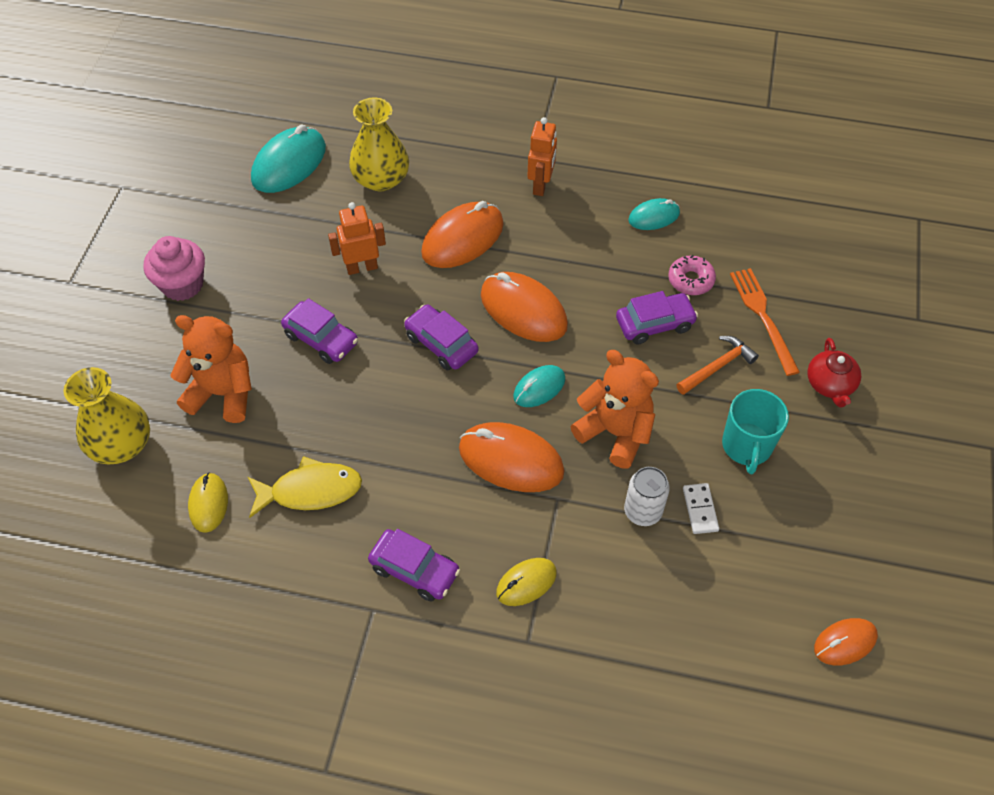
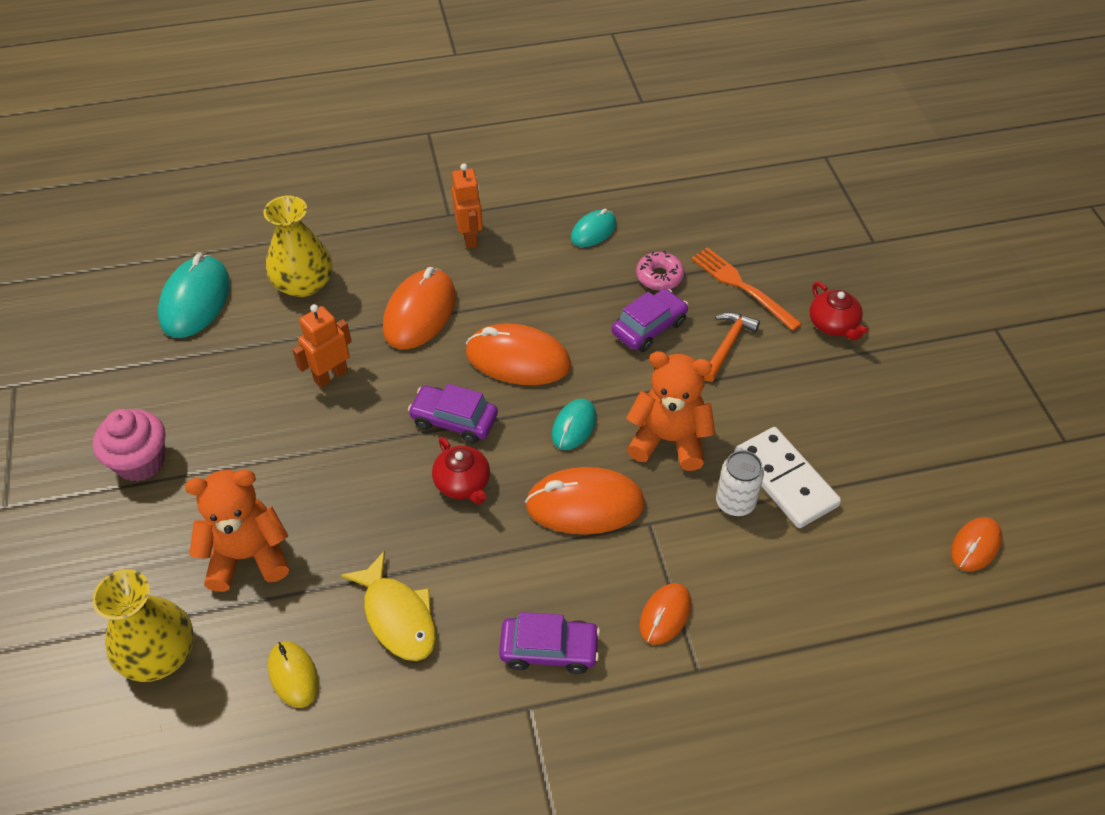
camera: 25 degrees left, 5 degrees down
yellow fish [248,456,362,518] -> yellow fish turned 90 degrees clockwise [341,551,436,661]
purple car [281,298,358,364] -> none
yellow mouse [496,558,557,606] -> orange mouse [639,583,691,645]
white domino [683,483,719,534] -> white domino [734,427,841,528], size x1.97
turquoise mug [722,389,789,474] -> none
none -> red teapot [432,437,490,505]

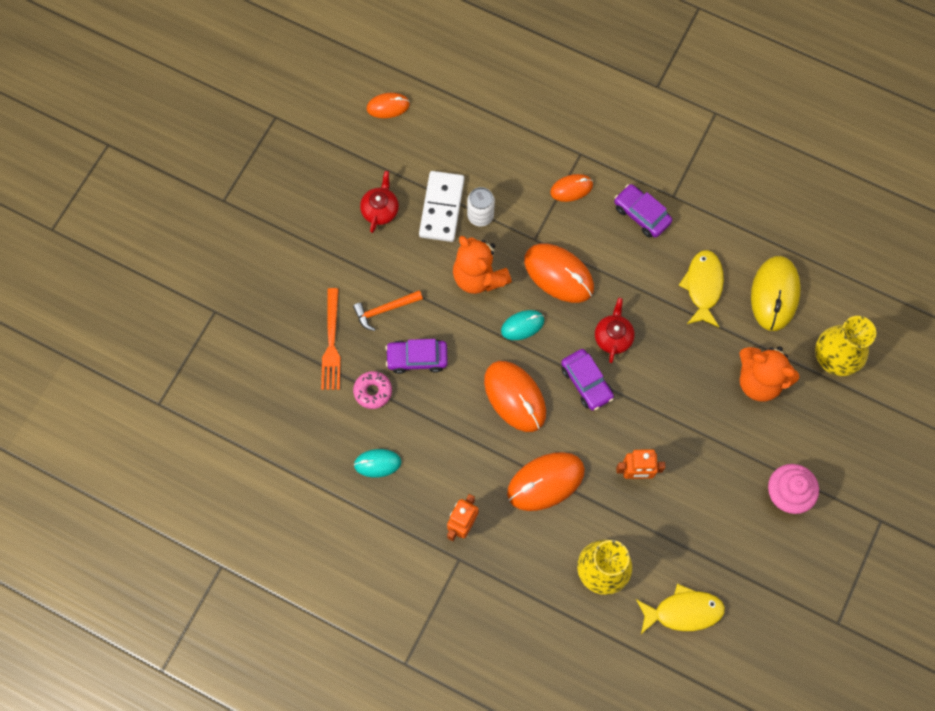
camera: 140 degrees left, 20 degrees up
turquoise mouse [158,254,230,338] -> yellow fish [636,584,725,634]
yellow mouse [268,641,319,708] -> yellow mouse [751,256,801,331], size x1.75
red teapot [810,282,869,340] -> red teapot moved to [360,171,399,233]

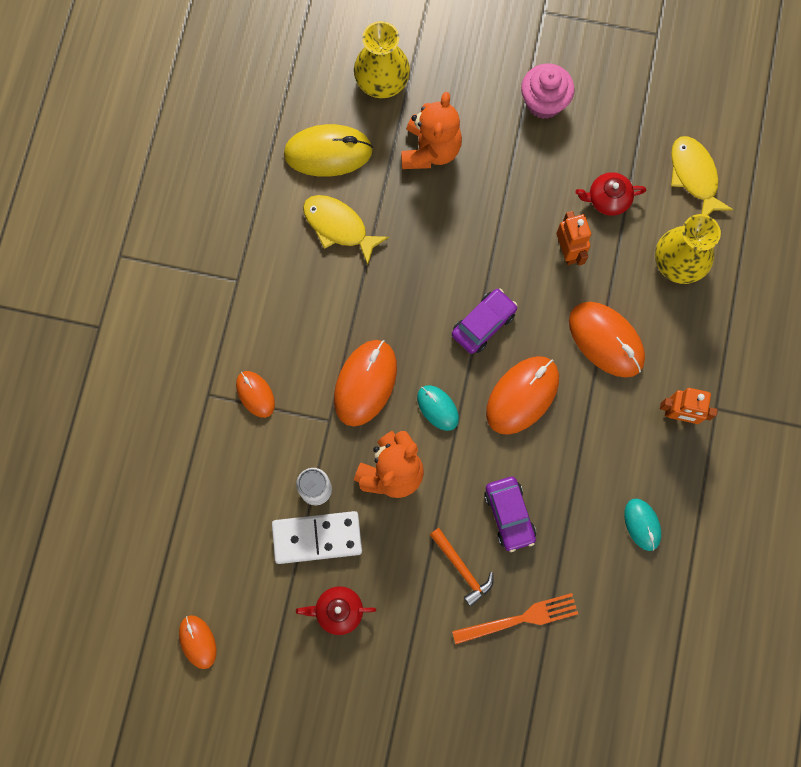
camera: 105 degrees left, 5 degrees up
pink donut [353,371,392,409] -> none
red teapot [595,298,635,363] -> red teapot moved to [575,172,646,216]
purple car [614,184,672,238] -> none
yellow fish [679,250,724,327] -> yellow fish turned 45 degrees clockwise [303,195,389,265]

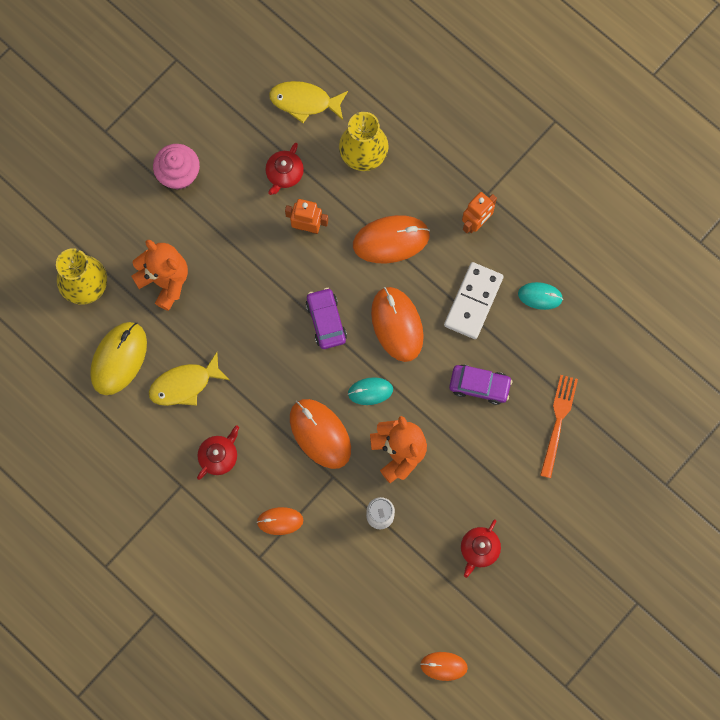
camera: 60 degrees left, 0 degrees up
white domino [272,511,362,564] -> white domino moved to [444,262,504,339]
orange hammer [430,528,494,607] -> none
none -> red teapot [197,425,239,480]

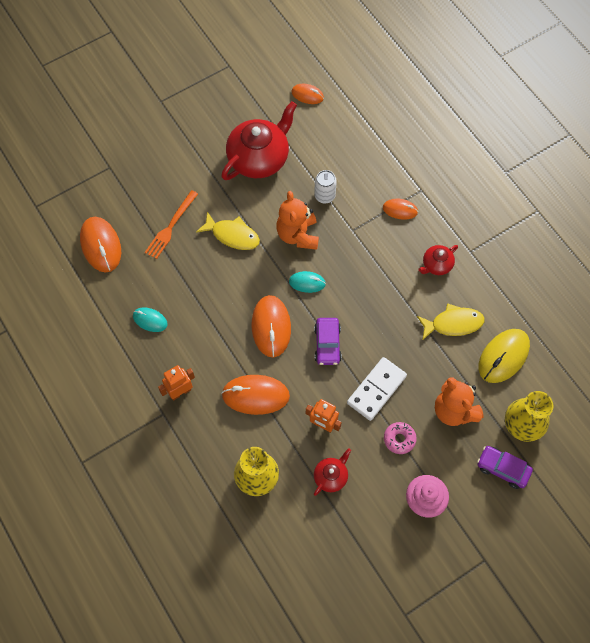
camera: 165 degrees left, 10 degrees down
yellow fish [269,81,348,123] -> yellow fish moved to [196,212,260,250]
orange mouse [290,399,351,469] -> orange mouse moved to [80,217,121,272]
white domino [444,262,504,339] -> white domino moved to [347,357,407,421]
purple car [449,365,512,405] -> purple car moved to [477,446,533,489]
red teapot [461,520,501,578] -> red teapot [221,101,297,180], size x2.07
none -> pink donut [384,422,417,454]

